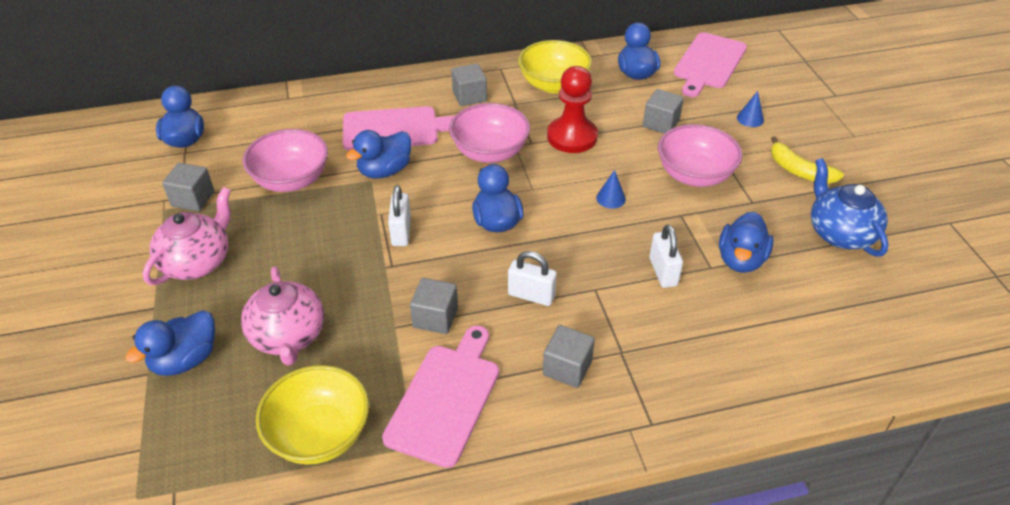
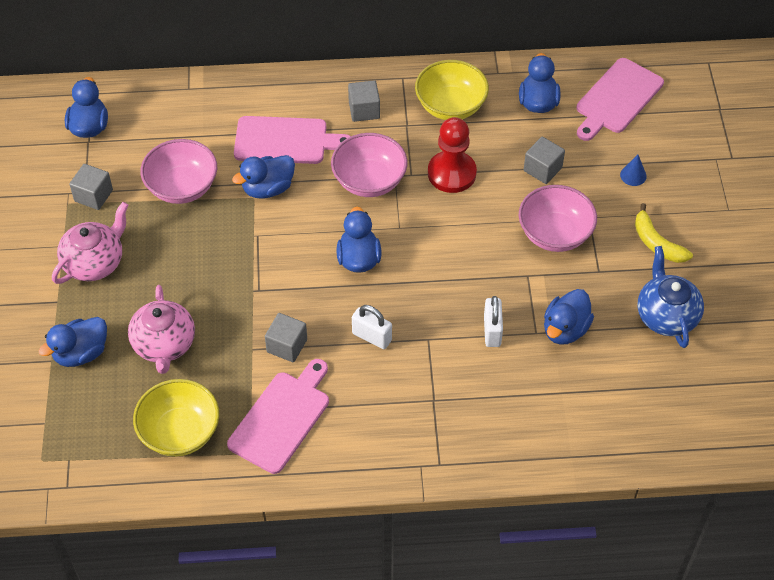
camera: 10 degrees right, 10 degrees up
white padlock [388,185,411,246] -> none
grey cube [543,325,595,388] -> none
blue cone [596,170,626,209] -> none

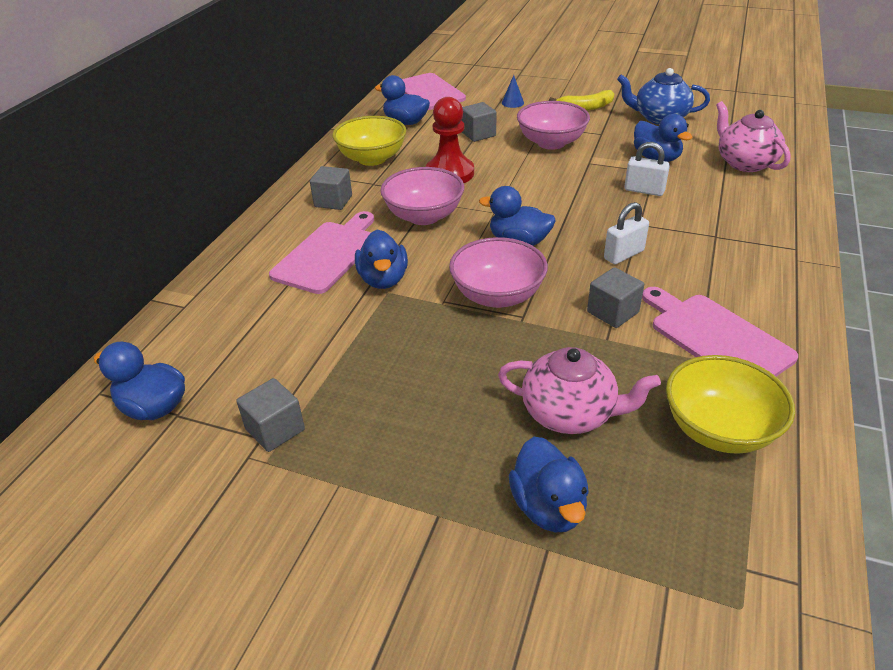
camera: 65 degrees left, 15 degrees down
pink teapot [52,202,129,284] -> pink teapot moved to [716,101,791,172]
pink bowl [140,139,217,204] -> pink bowl moved to [449,237,548,308]

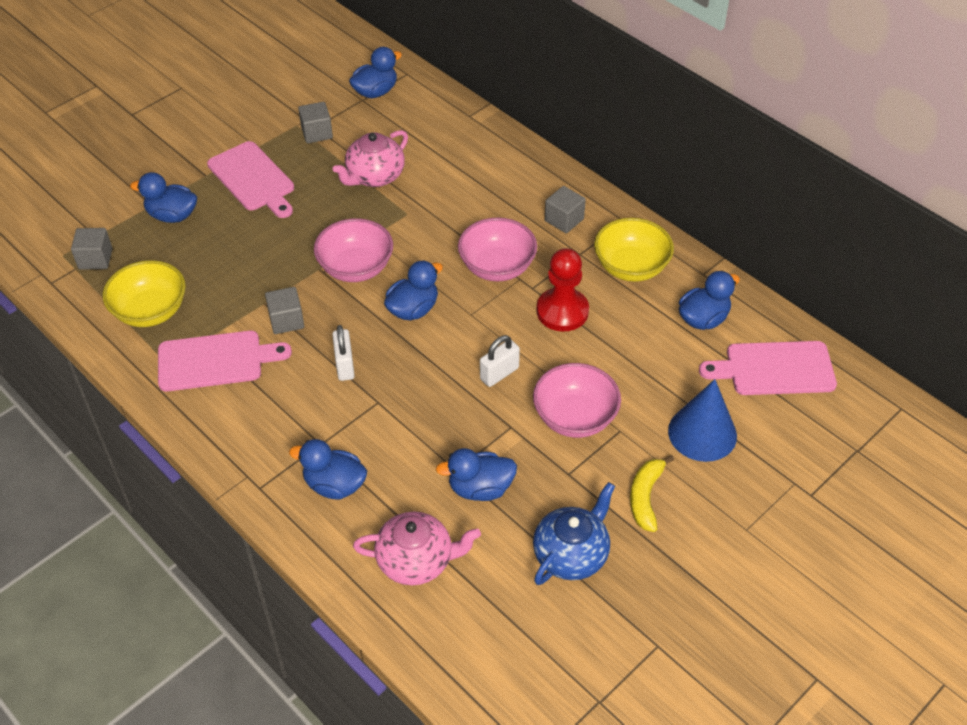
camera: 115 degrees right, 10 degrees up
pink cutting board [269,211,374,294] -> pink cutting board moved to [207,141,294,218]
blue duck [355,230,408,289] -> blue duck moved to [289,439,367,499]
grey cube [461,102,497,142] -> grey cube moved to [71,228,112,270]
pink teapot [498,347,661,434] -> pink teapot moved to [333,130,408,187]
blue cone [502,75,524,108] -> blue cone [668,379,737,462], size x2.24
white padlock [624,142,670,196] -> white padlock moved to [480,335,520,387]

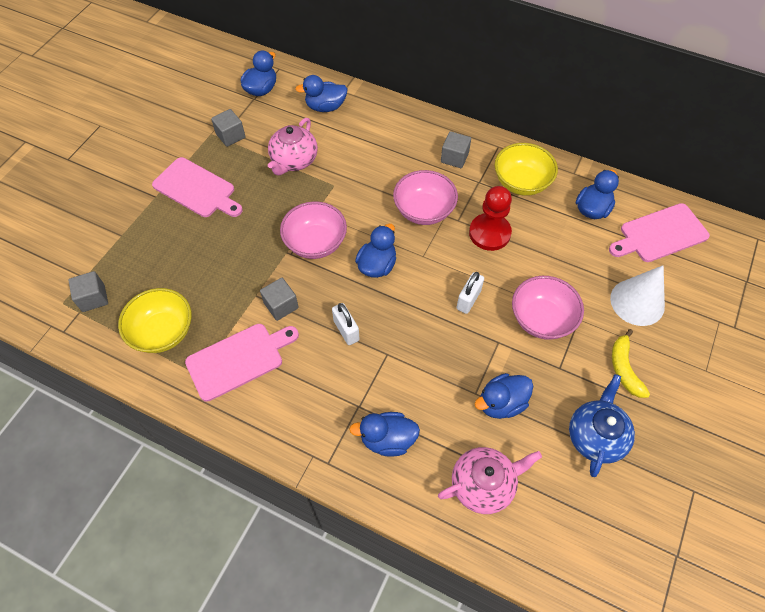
camera: 20 degrees left, 10 degrees up
blue duck [130,172,197,223] -> blue duck moved to [295,75,348,112]
blue cone [668,379,737,462] -> white cone [610,265,665,326]

